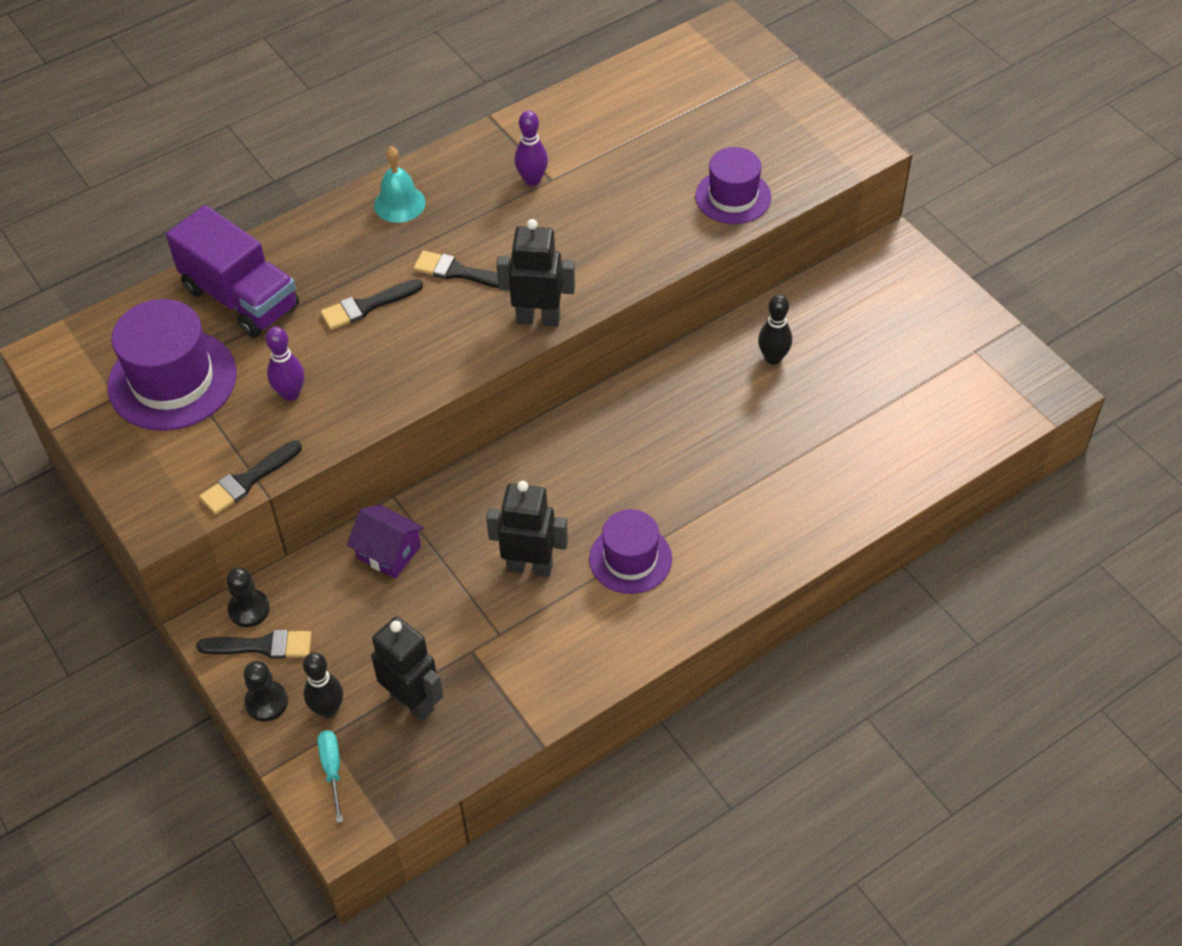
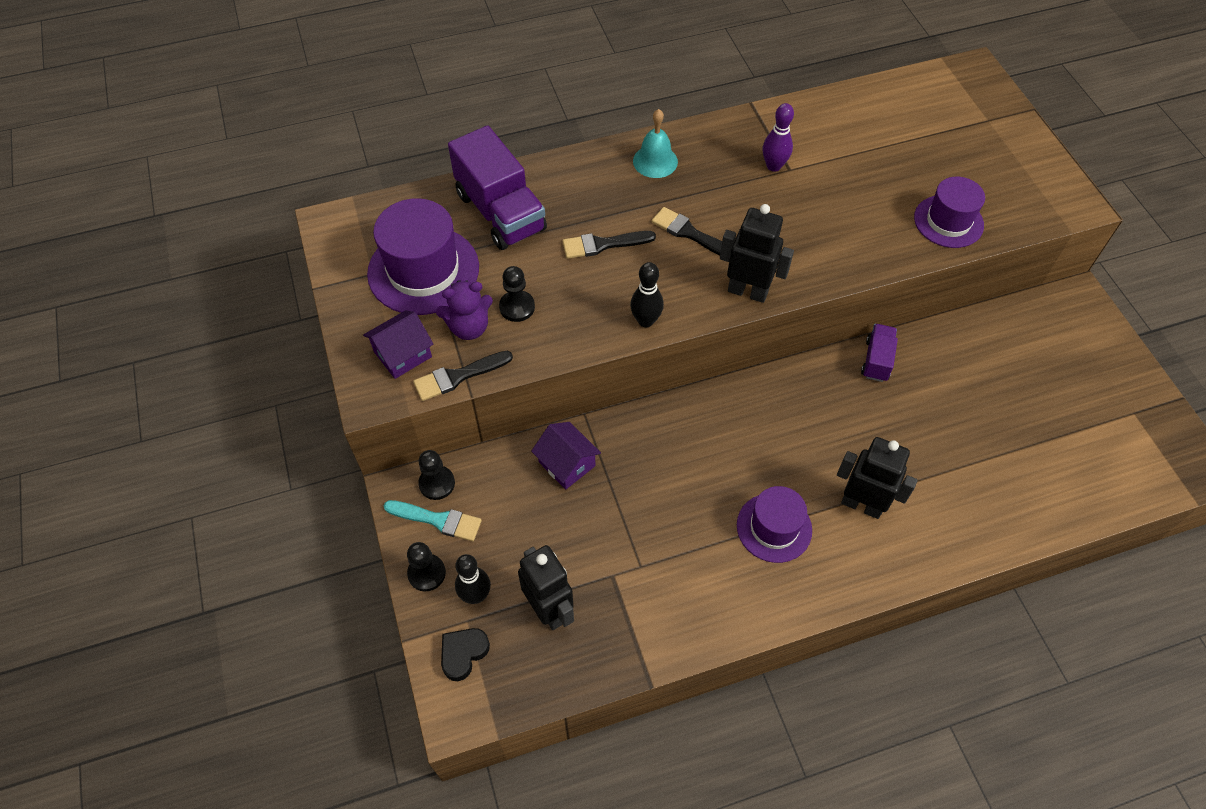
camera: 15 degrees right, 5 degrees up
black brush [196,630,312,659] -> turquoise brush [384,500,482,541]
purple bowling pin [265,327,305,401] -> black pawn [499,266,535,322]
turquoise screwdriver [317,730,343,823] -> black heart [441,628,490,681]
black robot [486,481,568,577] -> black robot moved to [837,437,917,519]
black bowling pin [758,294,792,364] -> black bowling pin moved to [630,262,664,327]
none -> purple house [363,310,433,379]
none -> purple teddy bear [436,280,493,340]
none -> purple truck [861,324,898,382]

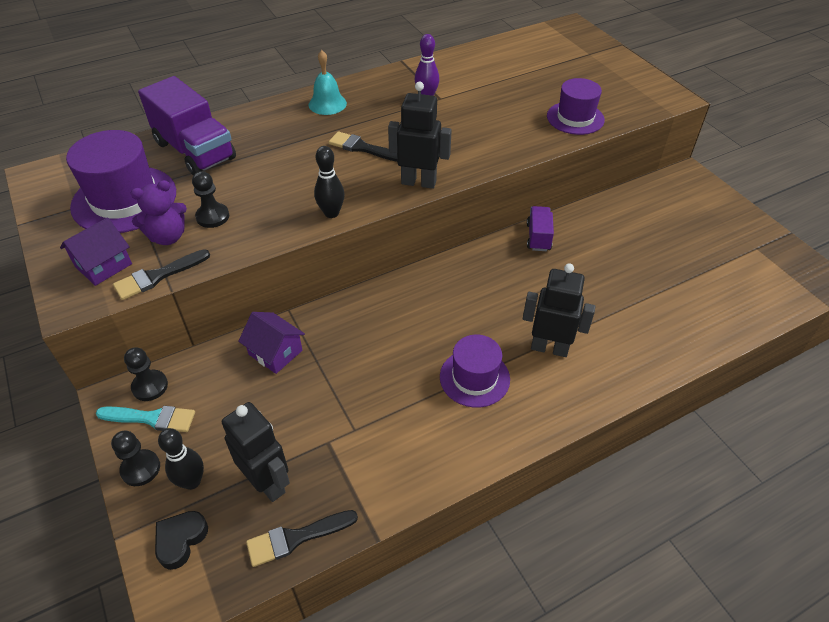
camera: 10 degrees left, 10 degrees down
black brush [562,231,656,259] -> black brush moved to [246,510,358,567]

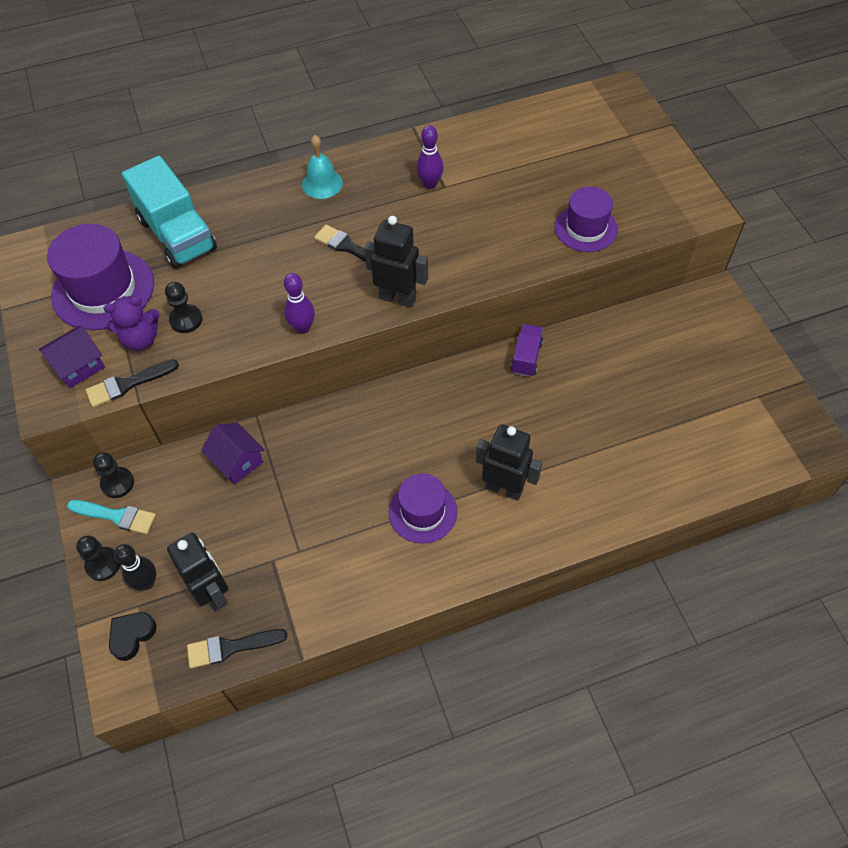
camera: 10 degrees right, 10 degrees up
purple truck [138,76,236,176] -> turquoise truck [122,156,217,269]
black bowling pin [314,146,345,218] -> purple bowling pin [284,273,315,334]

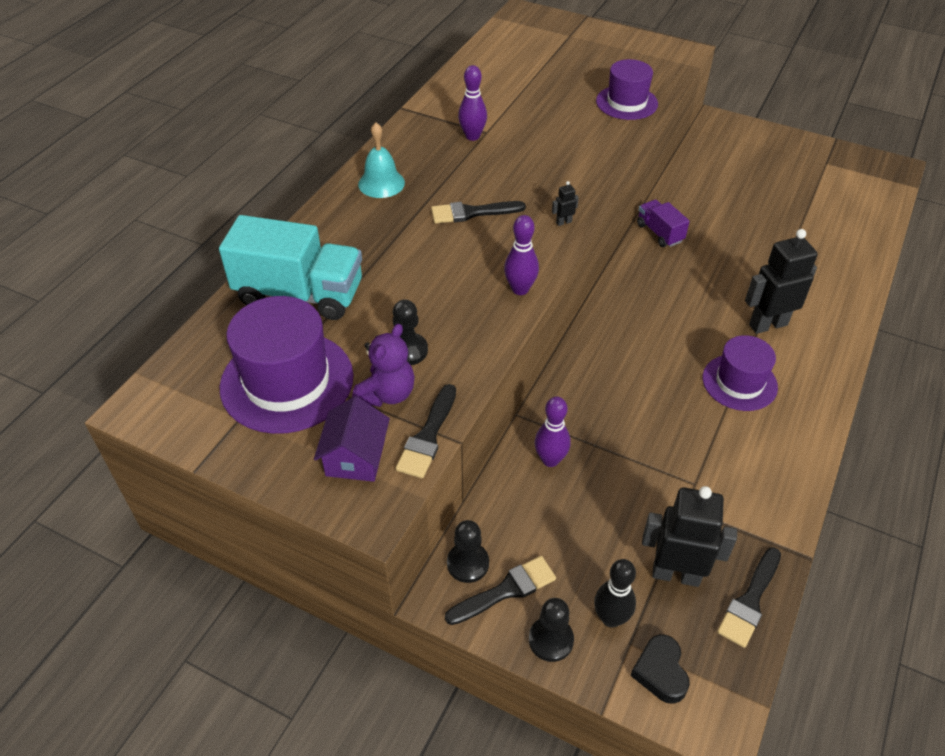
camera: 45 degrees left, 10 degrees down
turquoise brush [67,500,156,534] -> black brush [445,556,556,625]
purple house [201,423,265,484] -> purple bowling pin [535,396,571,467]
black robot [364,216,428,308] -> black robot [552,181,579,226], size x0.40

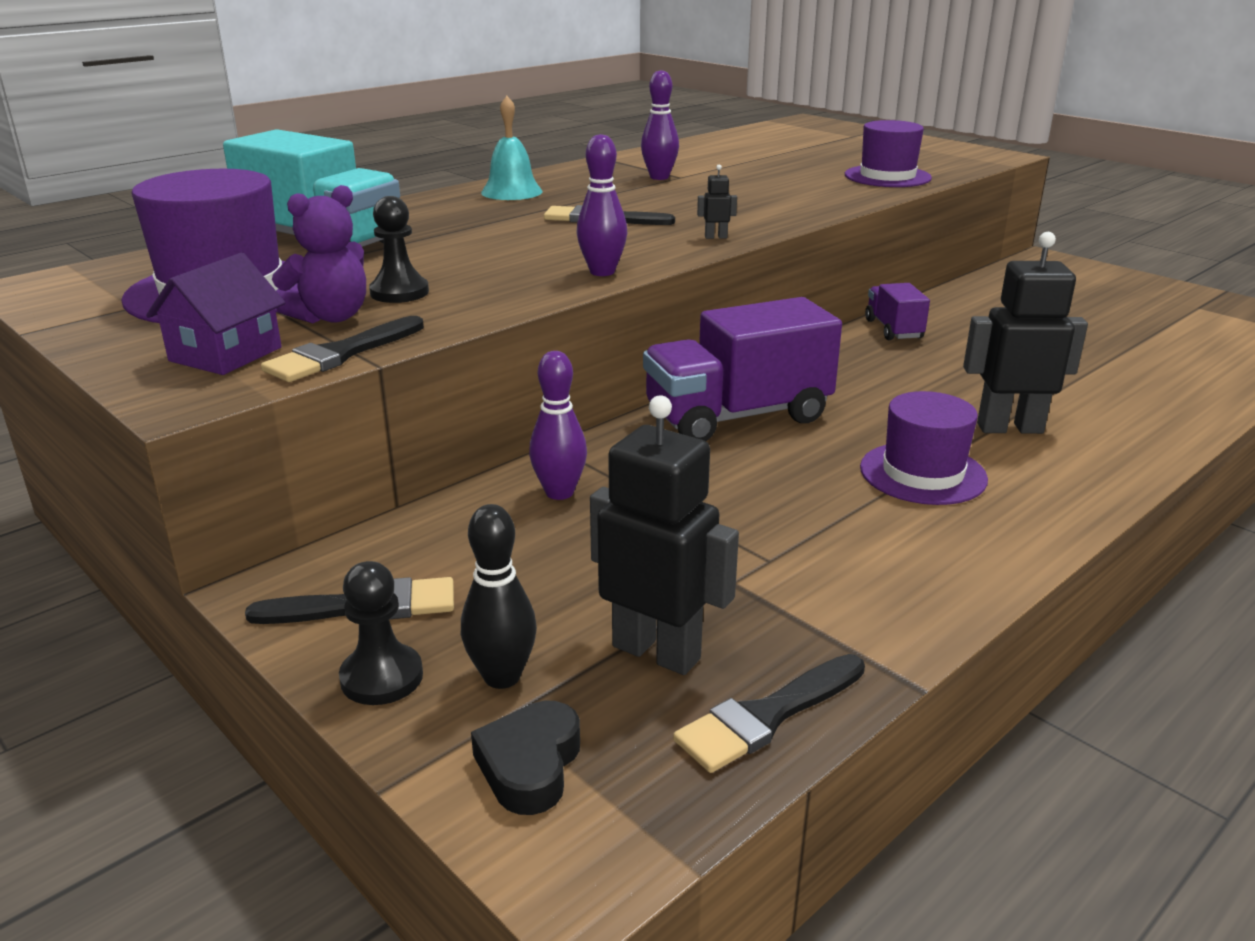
camera: 20 degrees right, 20 degrees down
black pawn [447,520,489,583] -> none
none -> purple truck [643,297,842,441]

